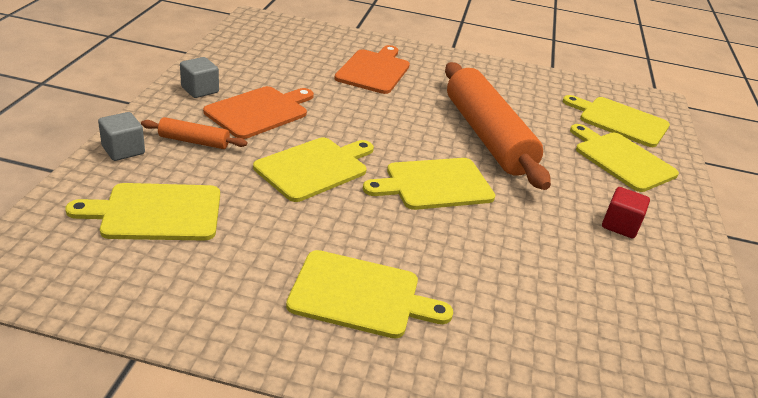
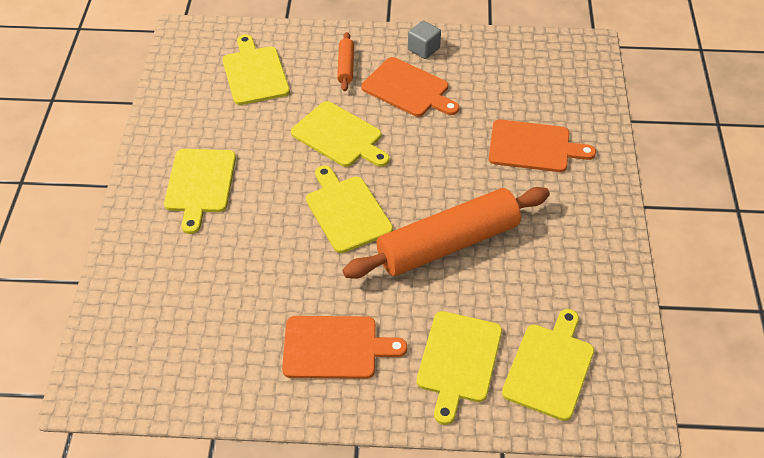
camera: 85 degrees right, 15 degrees up
grey cube [98,112,145,161] -> none
yellow cutting board [570,124,679,192] -> yellow cutting board turned 150 degrees clockwise [417,311,502,425]
red cube [602,187,650,238] -> orange cutting board [282,316,407,379]

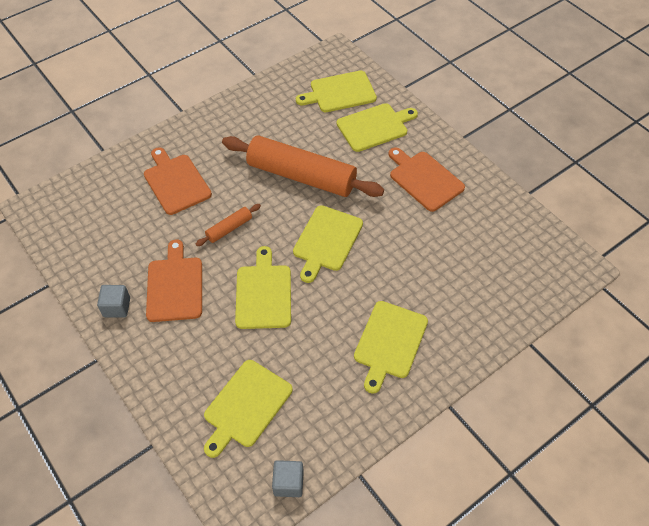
camera: 130 degrees left, 5 degrees up
yellow cutting board [164,149,236,234] -> yellow cutting board turned 150 degrees clockwise [354,301,428,394]
orange rolling pin [337,32,354,91] -> orange rolling pin moved to [196,204,261,246]
none -> grey cube [272,460,304,497]

